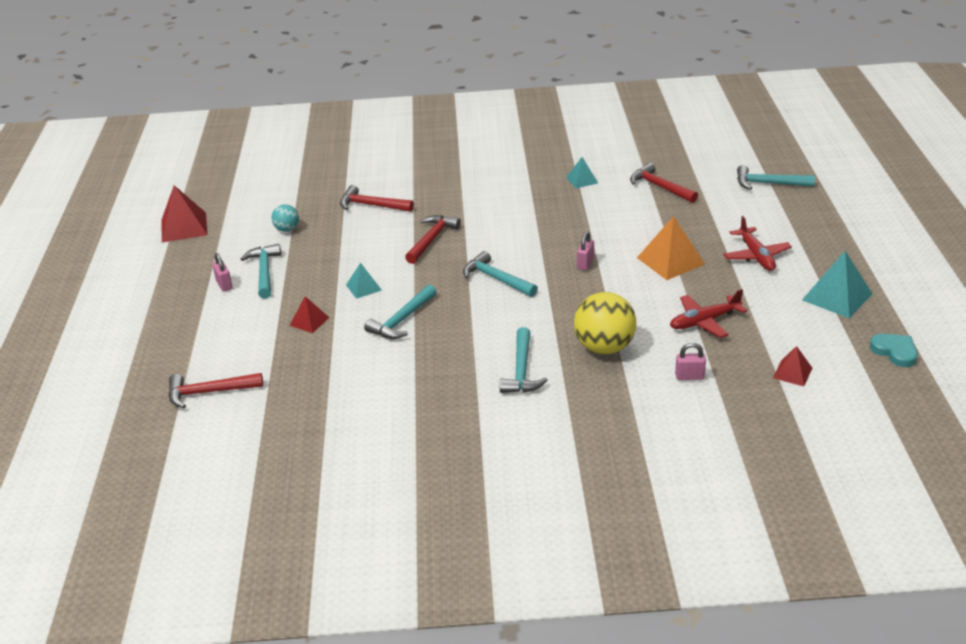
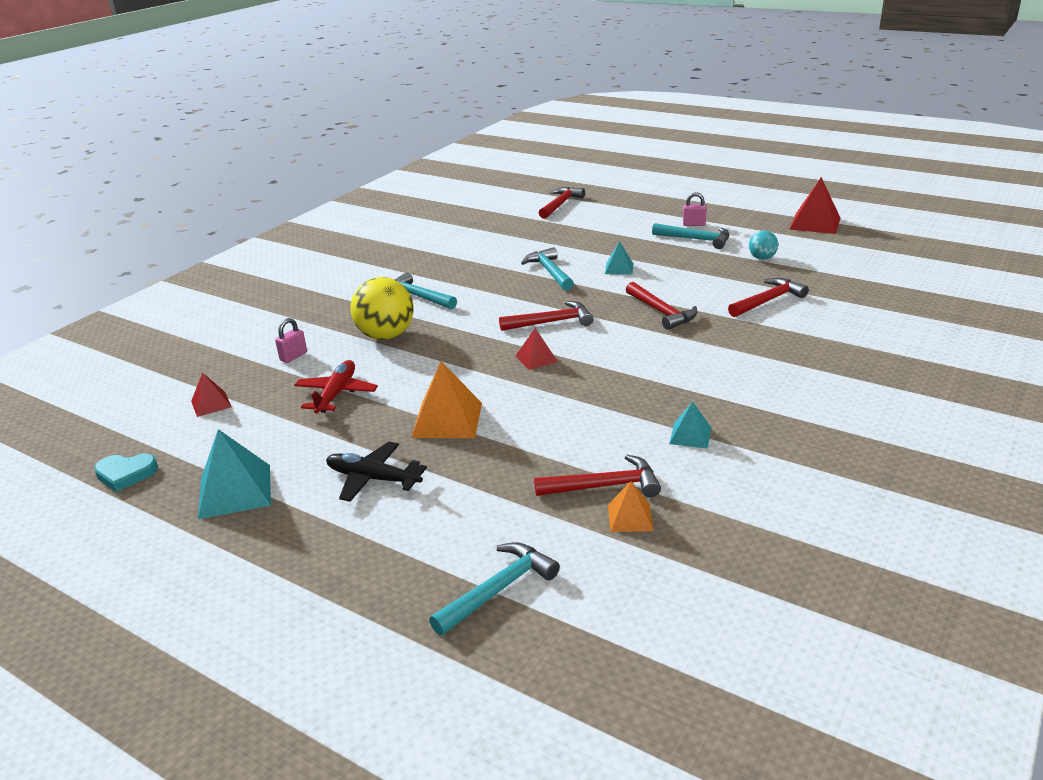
camera: 125 degrees right, 5 degrees down
red pyramid [289,296,330,333] -> red pyramid moved to [516,328,558,370]
turquoise hammer [463,251,538,297] -> red hammer [499,301,594,331]
pink padlock [577,231,594,270] -> none
red plane [723,216,792,271] -> black plane [326,442,427,502]
none -> orange pyramid [608,481,653,532]

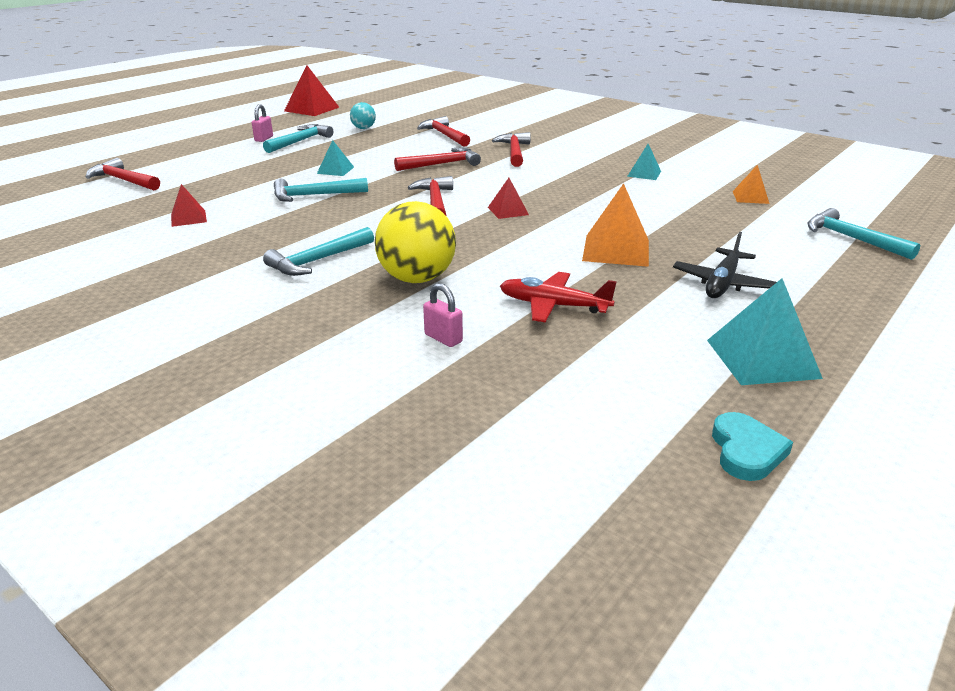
camera: 85 degrees left, 0 degrees up
red pyramid [191,373,232,417] -> red pyramid moved to [171,184,207,227]
red hammer [534,455,661,497] -> red hammer moved to [492,132,531,167]

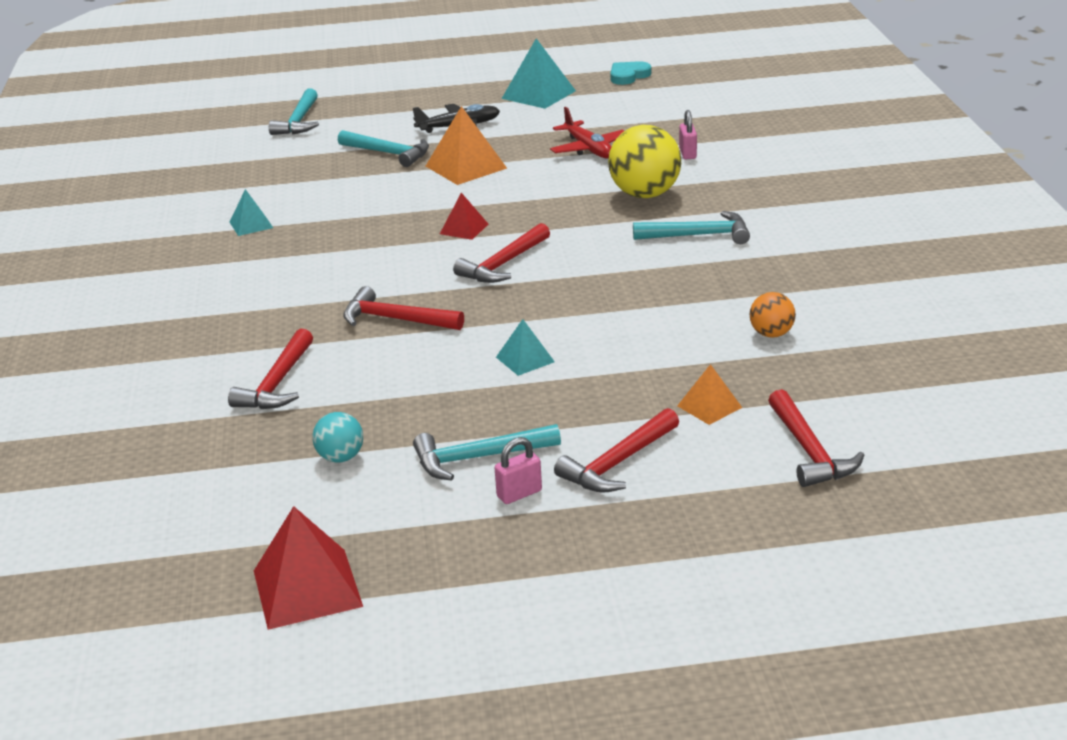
camera: 135 degrees left, 0 degrees up
red pyramid [171,184,207,227] -> orange ball [750,292,796,338]
turquoise hammer [274,178,368,202] -> turquoise hammer moved to [338,130,429,167]
red hammer [492,132,531,167] -> red hammer moved to [554,408,679,493]
orange pyramid [733,164,770,204] -> orange pyramid moved to [677,364,742,425]

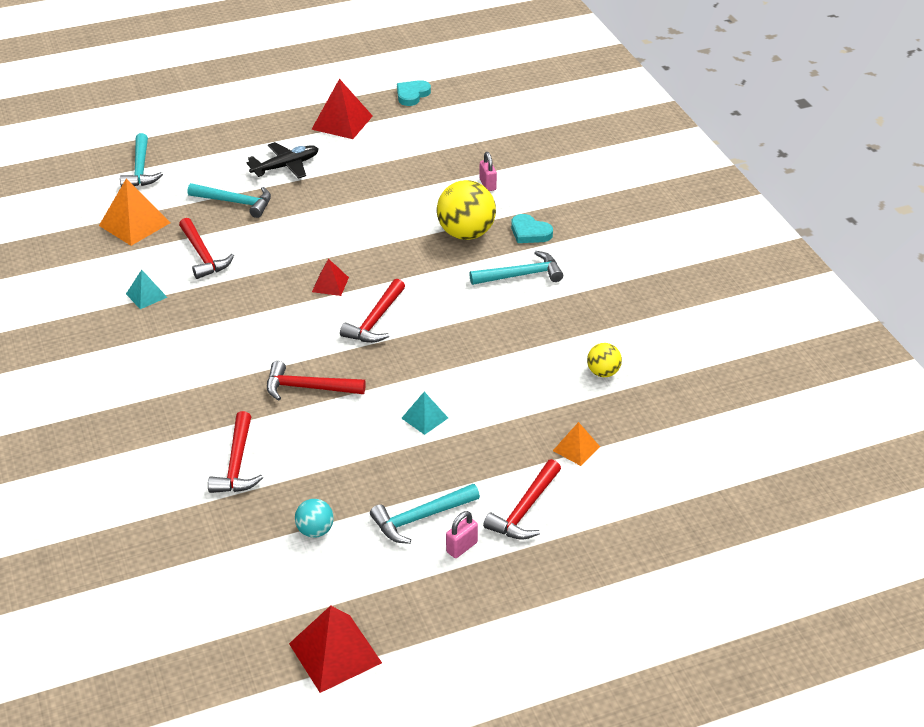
camera: 15 degrees left, 10 degrees up
orange pyramid [426,106,507,185] -> orange pyramid moved to [99,179,170,246]
turquoise pyramid [502,38,576,109] -> red pyramid [311,79,373,139]
red plane [550,107,624,158] -> none
orange ball [750,292,796,338] -> yellow ball [587,343,622,377]
red hammer [768,389,864,487] -> red hammer moved to [179,218,234,279]
none -> turquoise heart [511,214,553,243]

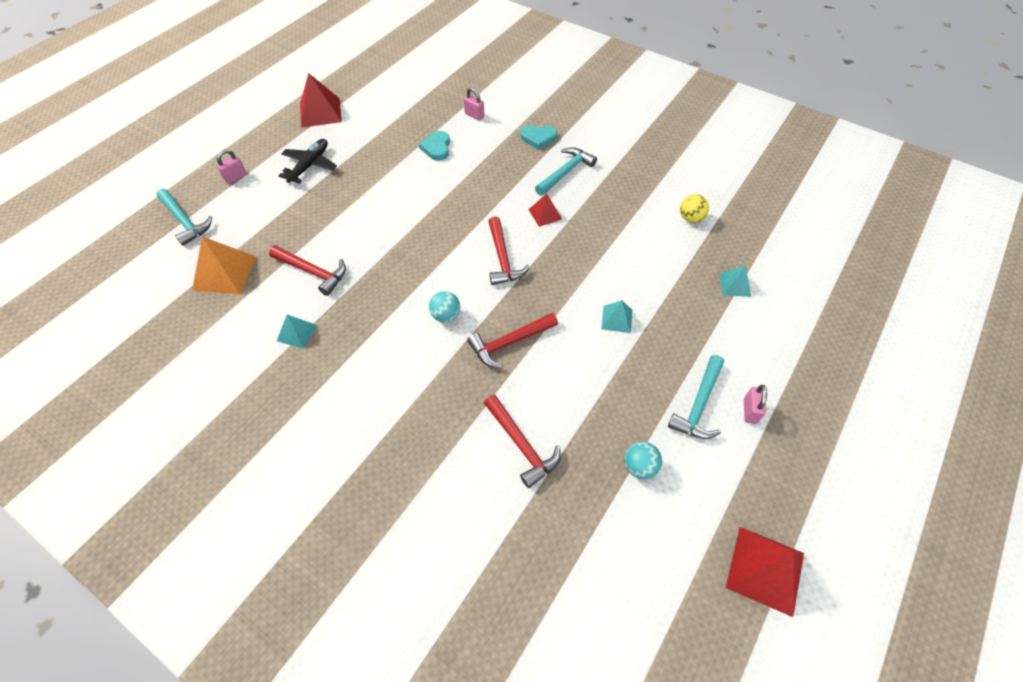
camera: 35 degrees left, 15 degrees up
turquoise hammer [187,183,271,218] -> none
red pyramid [312,259,349,296] -> red pyramid moved to [528,193,562,227]
turquoise heart [397,80,431,106] -> turquoise heart moved to [418,131,450,161]
yellow ball [437,180,496,240] -> none
red hammer [483,459,561,540] -> none
orange pyramid [553,422,600,466] -> turquoise pyramid [720,265,752,297]
none -> pink padlock [216,149,247,184]
none -> turquoise ball [429,291,460,322]

